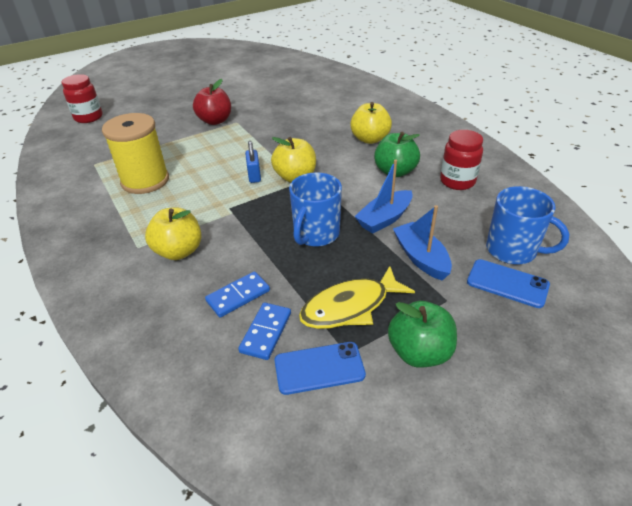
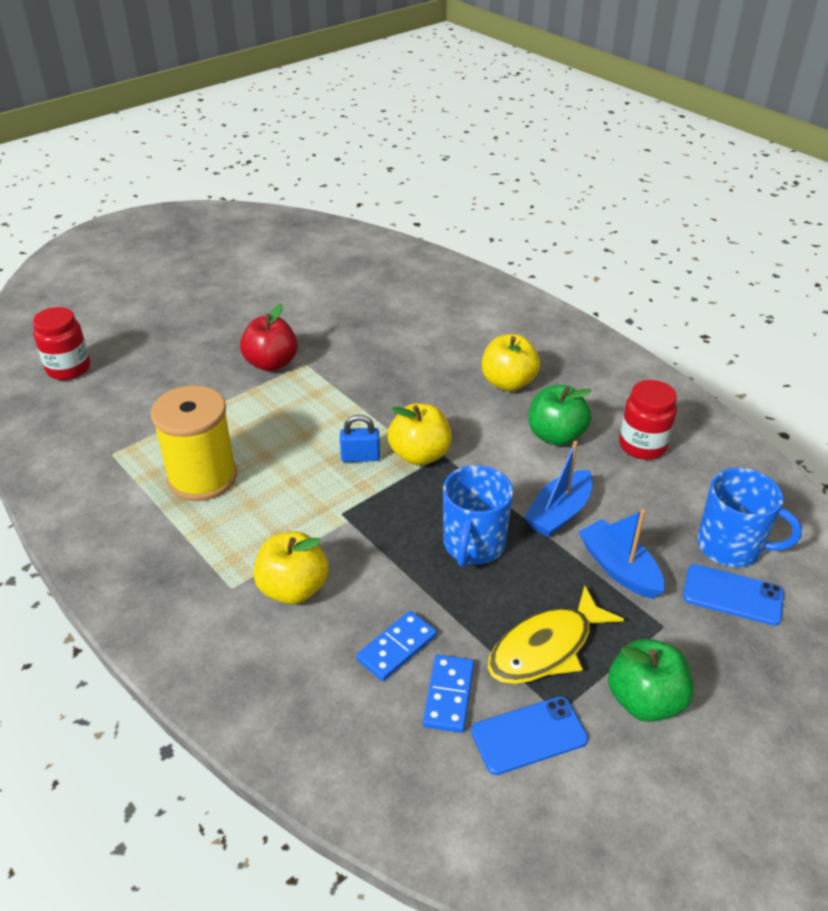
camera: 10 degrees left, 0 degrees up
blue padlock [245,141,261,183] -> blue padlock turned 75 degrees counterclockwise [340,414,380,462]

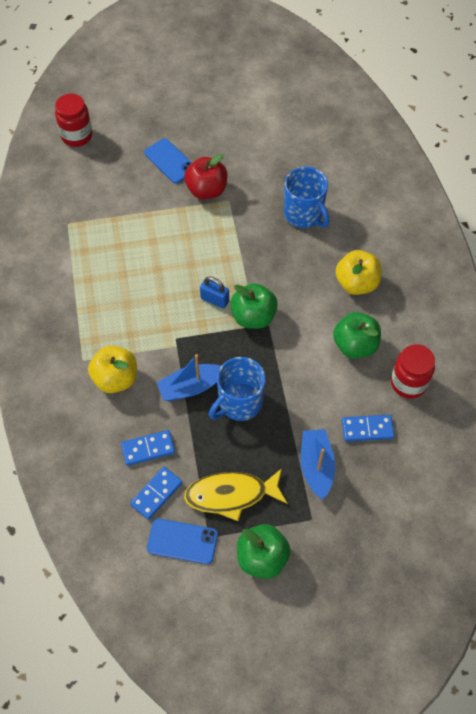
camera: 30 degrees right, 20 degrees up
yellow spool [151,385,237,501] -> none
yellow apple [388,403,452,465] -> green apple [230,283,278,329]
blue boat [524,441,593,537] -> blue boat moved to [156,354,221,401]
blue phone [683,564,784,626] -> blue phone moved to [144,138,192,184]
blue mug [697,468,802,567] -> blue mug moved to [284,166,329,228]
none -> blue domino [342,415,394,442]

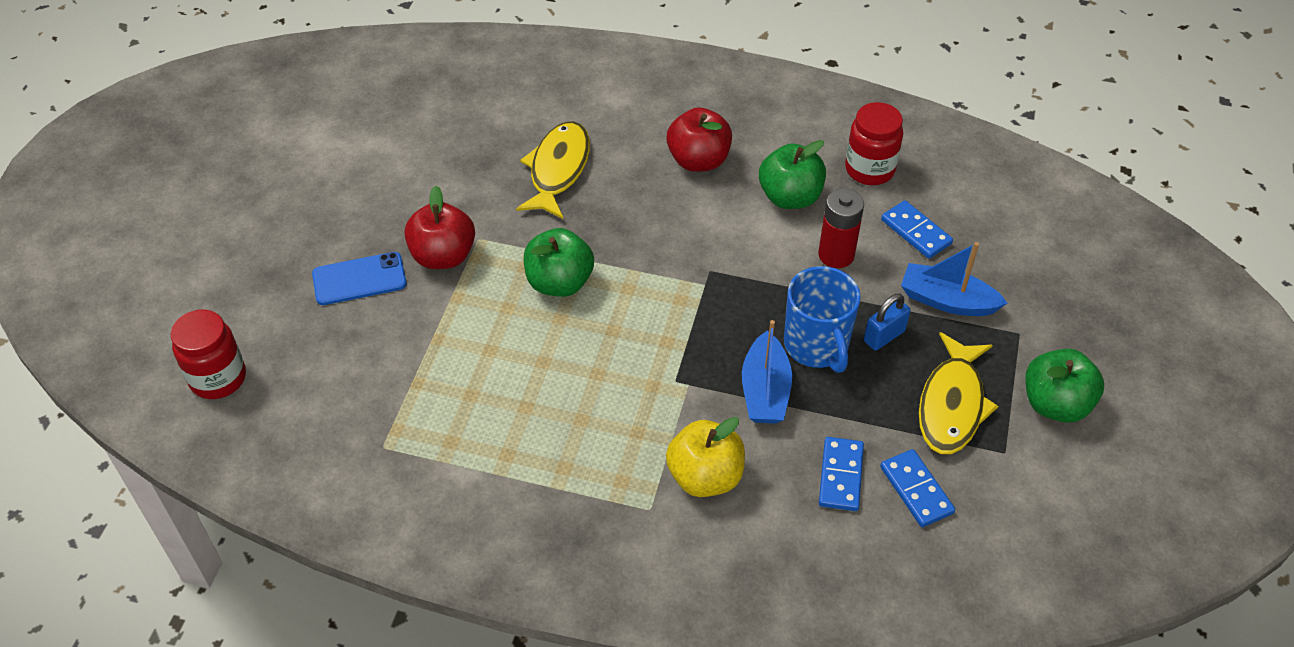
camera: 65 degrees left, 10 degrees down
blue phone [147,519,218,564] -> none
blue padlock [200,276,229,309] -> blue padlock moved to [864,294,910,350]
green apple [230,283,278,329] -> green apple moved to [524,228,594,297]
blue mug [284,166,329,228] -> yellow fish [516,121,590,219]
yellow apple [335,250,381,295] -> red apple [666,107,732,172]
blue domino [342,415,394,442] -> blue domino turned 60 degrees counterclockwise [881,200,953,259]
none -> red battery [818,189,864,268]

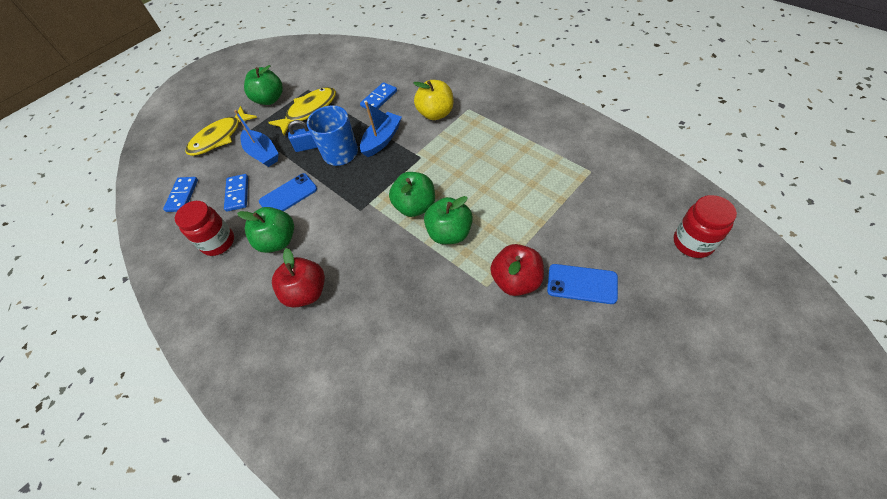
camera: 145 degrees left, 5 degrees up
yellow fish [516,121,590,219] -> yellow fish moved to [185,106,257,156]
red battery [818,189,864,268] -> blue phone [259,173,317,211]
blue domino [880,449,955,527] -> blue domino moved to [163,177,198,212]
none -> green apple [389,172,435,217]

